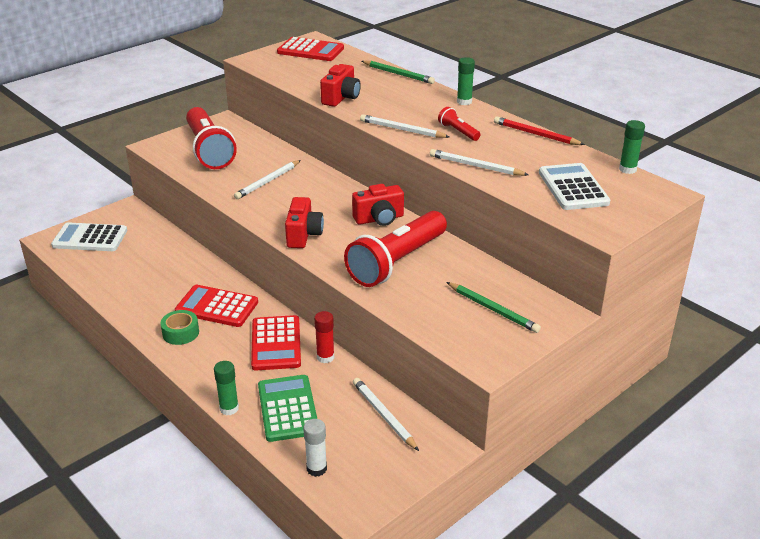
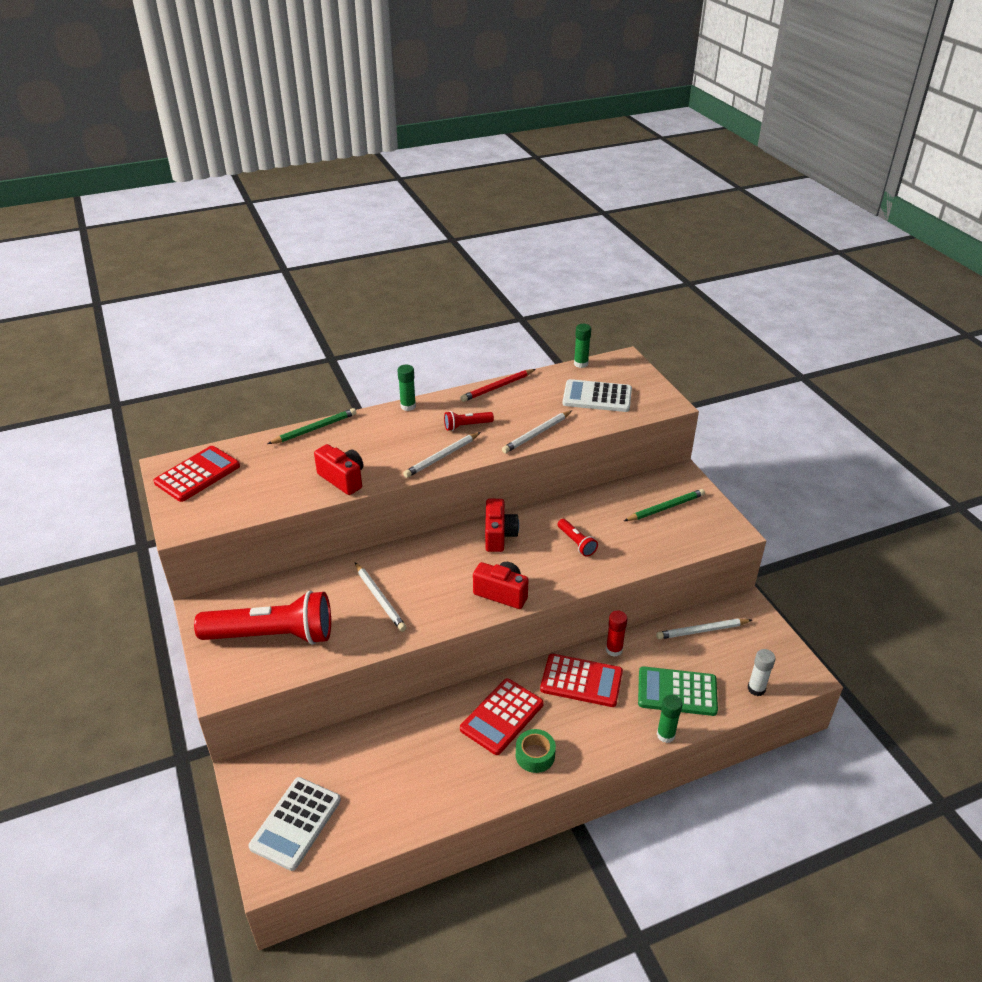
camera: 70 degrees left, 5 degrees up
red flashlight [344,211,447,287] -> red flashlight [558,519,598,557], size x0.43

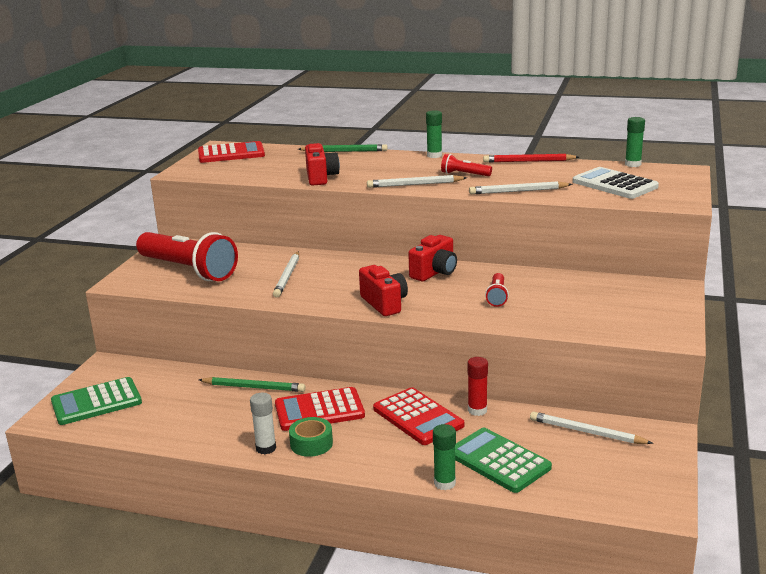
camera: 40 degrees right, 15 degrees down
white calculator [249,777,341,871] -> green calculator [51,377,142,425]
green pencil [624,489,705,521] -> green pencil moved to [199,377,305,392]
white glue stick [748,649,776,696] -> white glue stick moved to [250,393,276,454]

